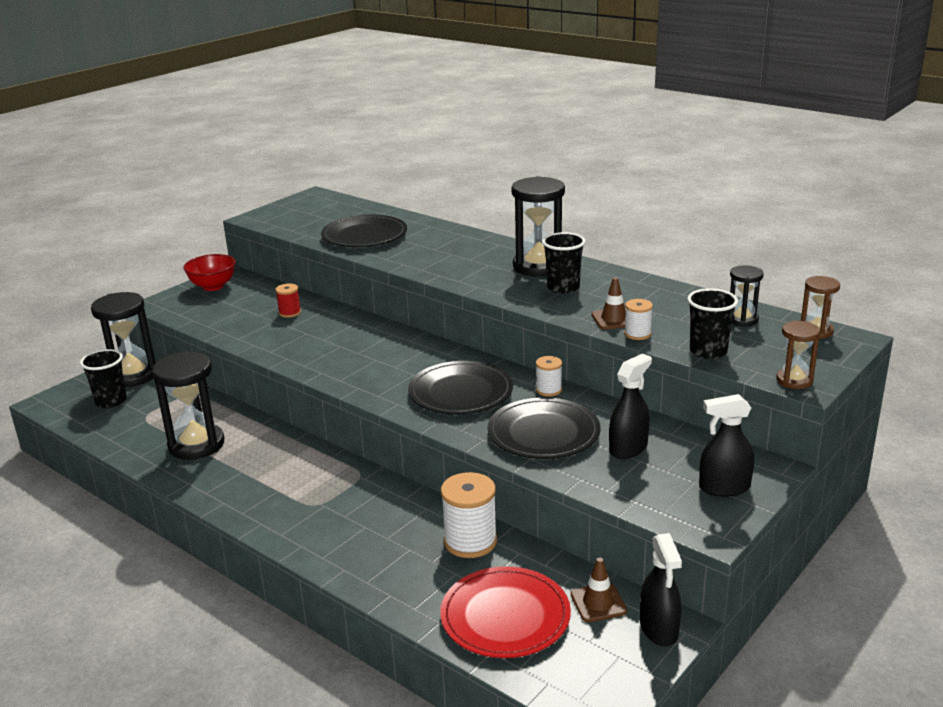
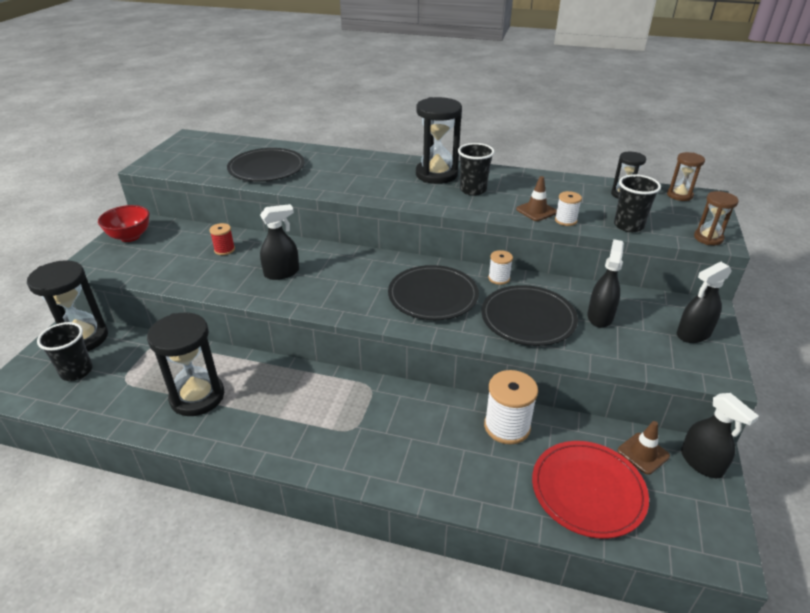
camera: 25 degrees left, 10 degrees up
none -> black spray bottle [260,204,299,280]

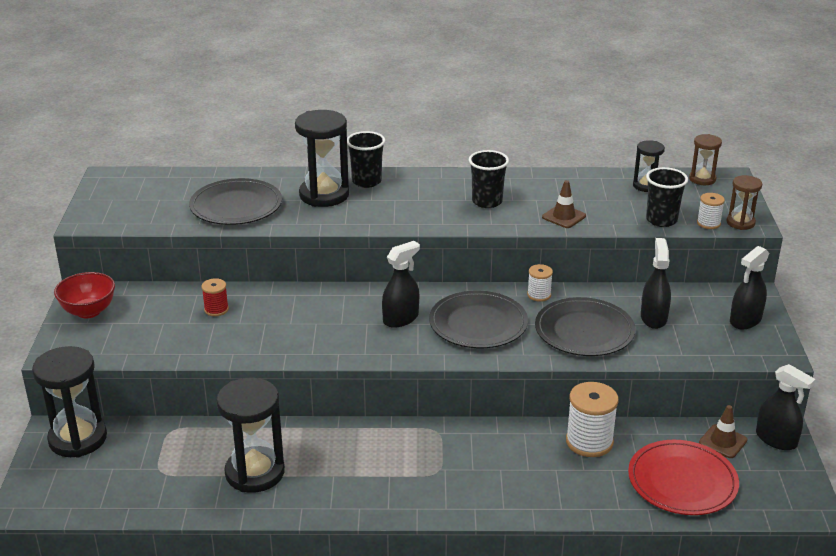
camera: 15 degrees left, 5 degrees down
black cup [37,322,93,381] -> black cup moved to [347,131,385,188]
black spray bottle [260,204,299,280] -> black spray bottle moved to [382,241,420,328]
black hourglass [416,97,462,184] -> black hourglass moved to [295,110,349,207]
white spool [555,191,582,226] -> white spool moved to [697,193,725,229]

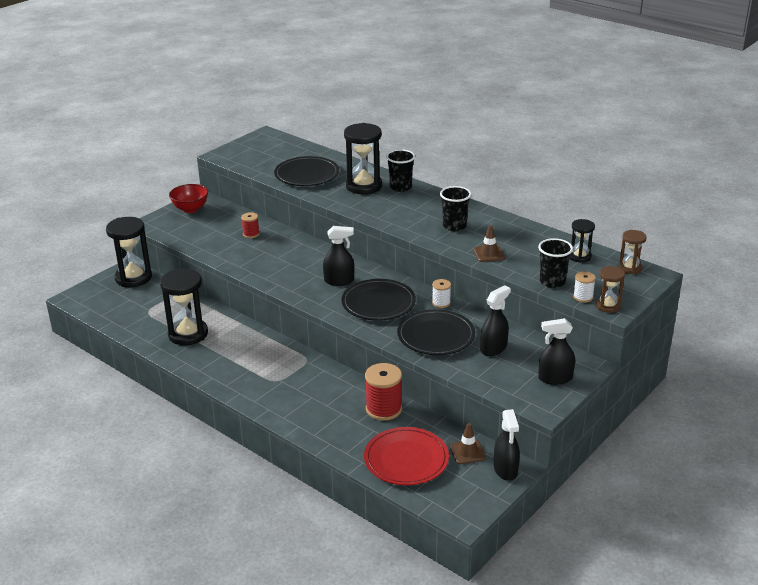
camera: 40 degrees right, 0 degrees up
white spool [566,382,619,457] -> red spool [365,363,402,421]

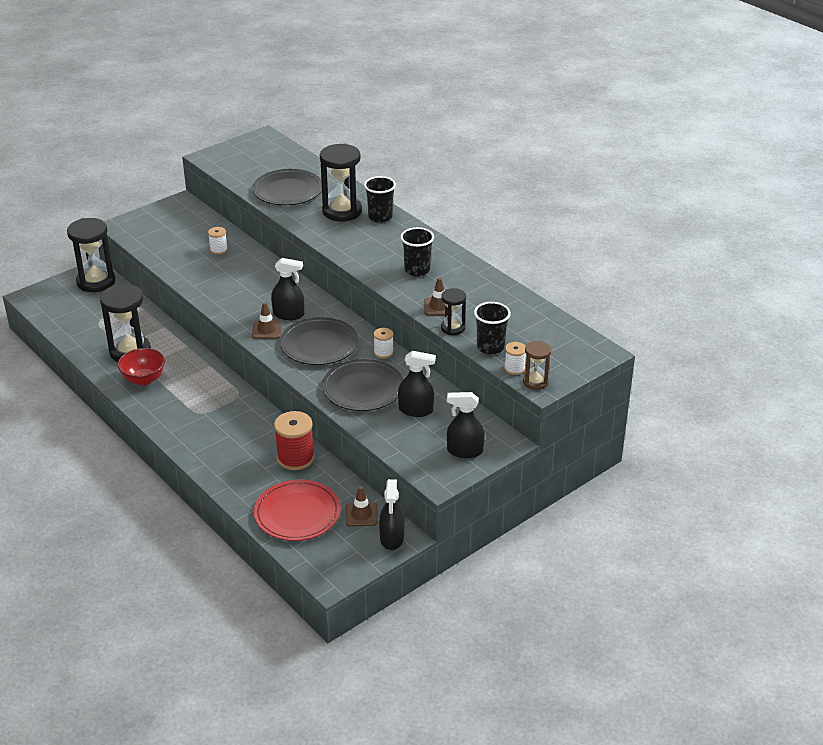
camera: 10 degrees right, 5 degrees up
red bowl [169,184,208,213] -> red bowl moved to [118,348,165,386]
red spool [241,212,260,238] -> white spool [208,227,228,255]
black spray bottle [480,285,511,356] -> black spray bottle turned 45 degrees clockwise [398,351,436,417]
black hourglass [570,219,595,263] -> black hourglass moved to [441,288,466,335]
brown hourglass [619,230,647,274] -> none
none -> brown traffic cone [252,302,282,339]

